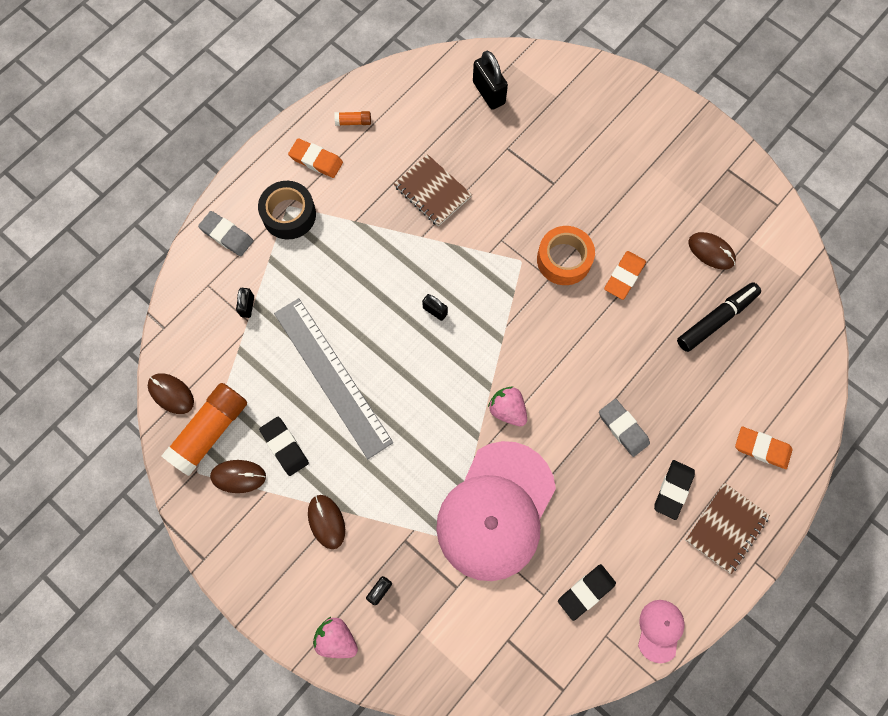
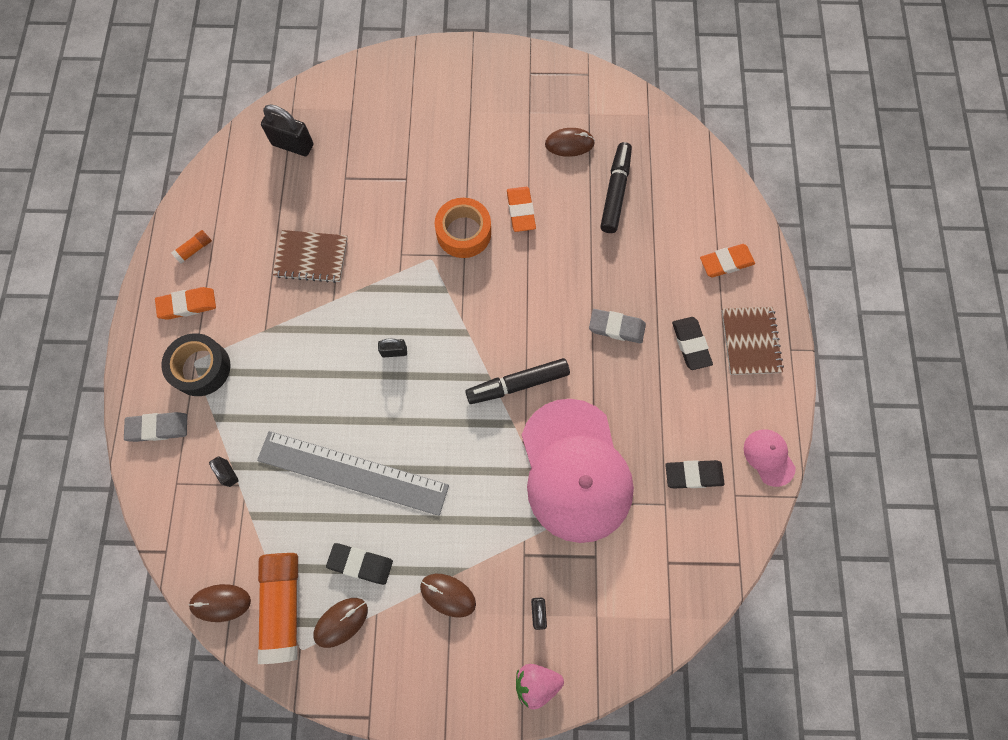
camera: 40 degrees left, 0 degrees up
pink strawberry [488,387,527,426] -> black marker [465,358,570,404]
black eraser [558,564,616,621] -> black eraser turned 75 degrees clockwise [665,460,725,489]

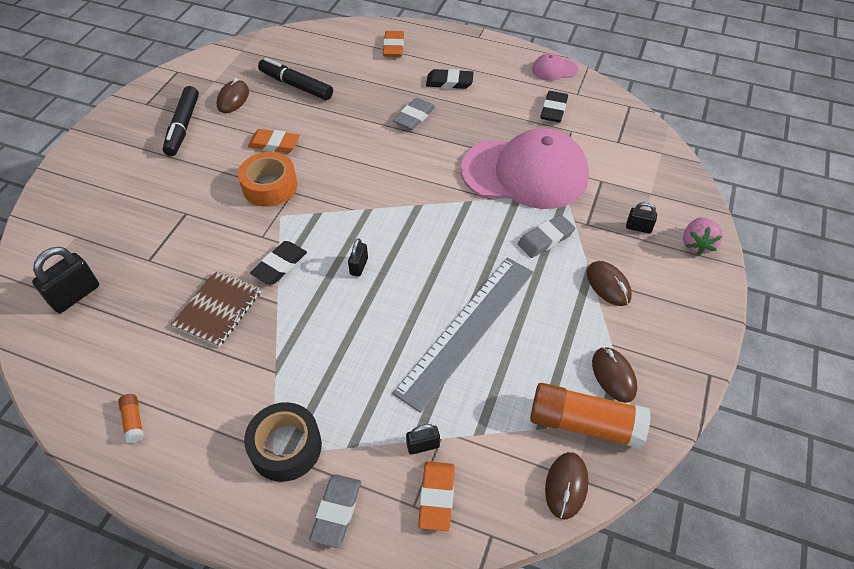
camera: 70 degrees left, 20 degrees down
orange eraser [155,287,216,320] -> orange eraser moved to [418,461,455,531]
black eraser [326,543,393,585] -> black eraser moved to [250,241,307,285]
brown mouse [420,574,476,618] -> brown mouse turned 75 degrees counterclockwise [587,261,632,306]
black marker [465,358,570,404] -> black marker moved to [163,86,199,156]
brown notebook [722,307,784,375] -> none
none -> grey eraser [518,215,575,258]

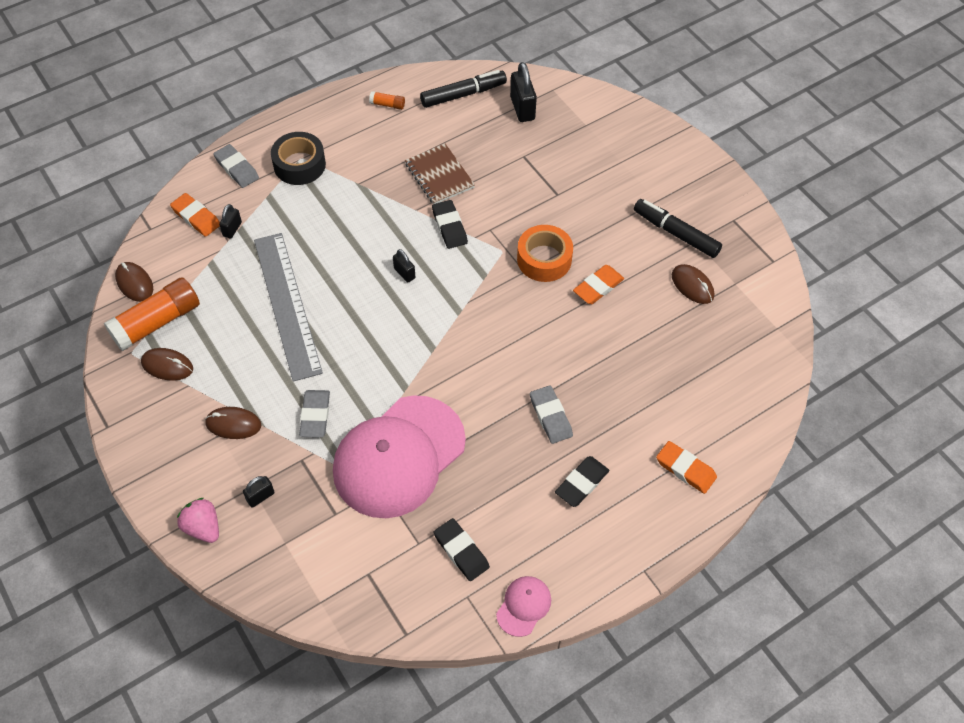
camera: 125 degrees right, 5 degrees up
black marker [258,58,333,100] -> black marker moved to [420,70,507,108]

